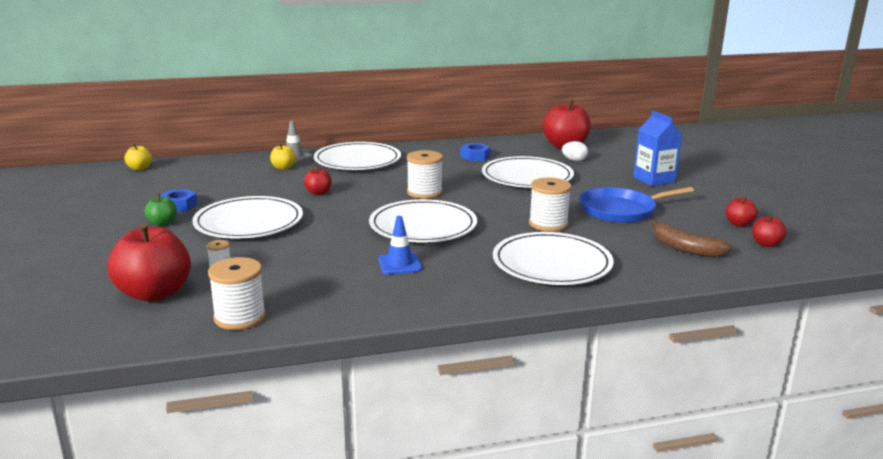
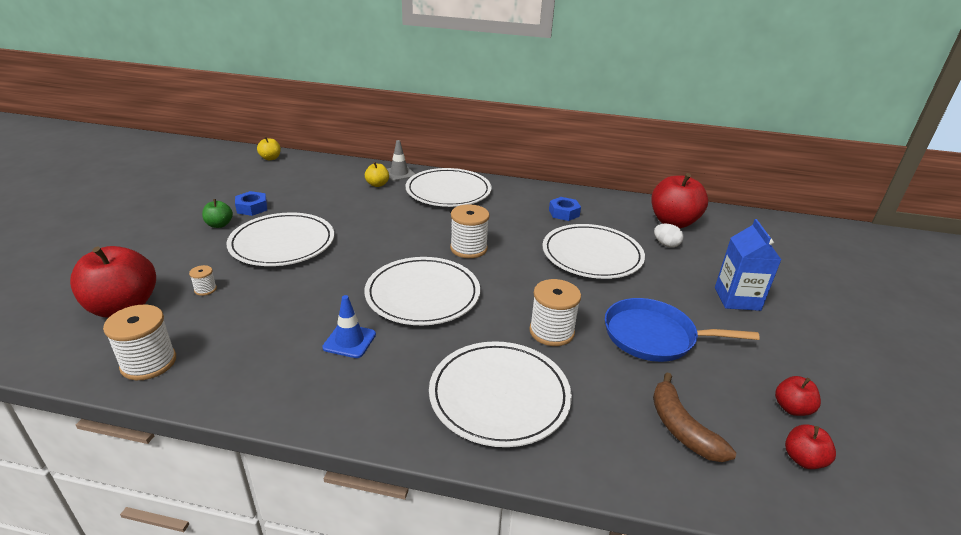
camera: 25 degrees right, 10 degrees up
red apple [304,166,332,195] -> none

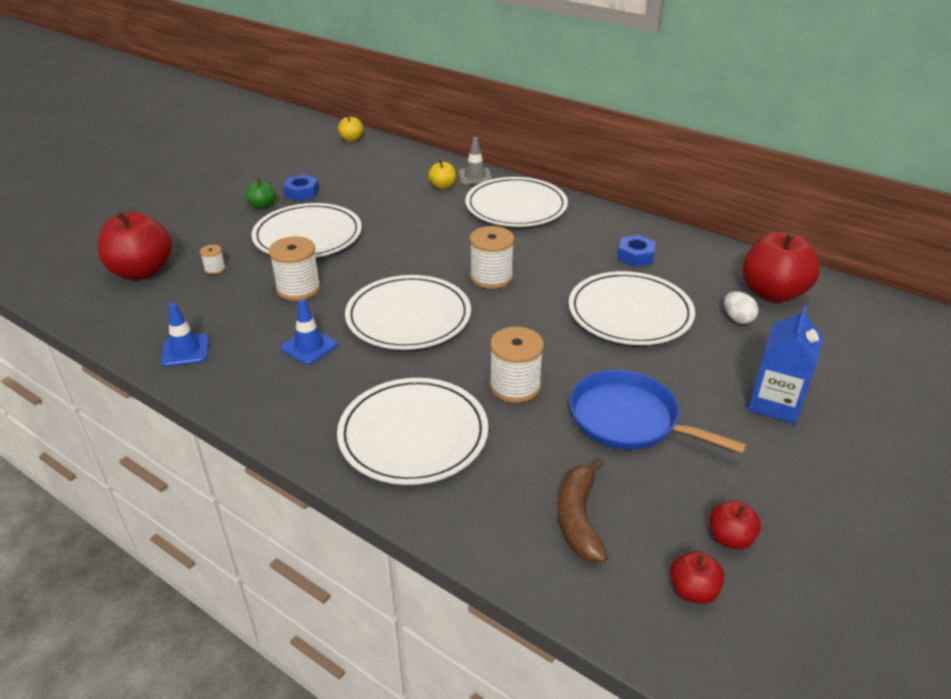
camera: 25 degrees right, 5 degrees up
white spool [103,305,176,380] -> white spool moved to [269,236,321,301]
none -> blue traffic cone [161,303,209,366]

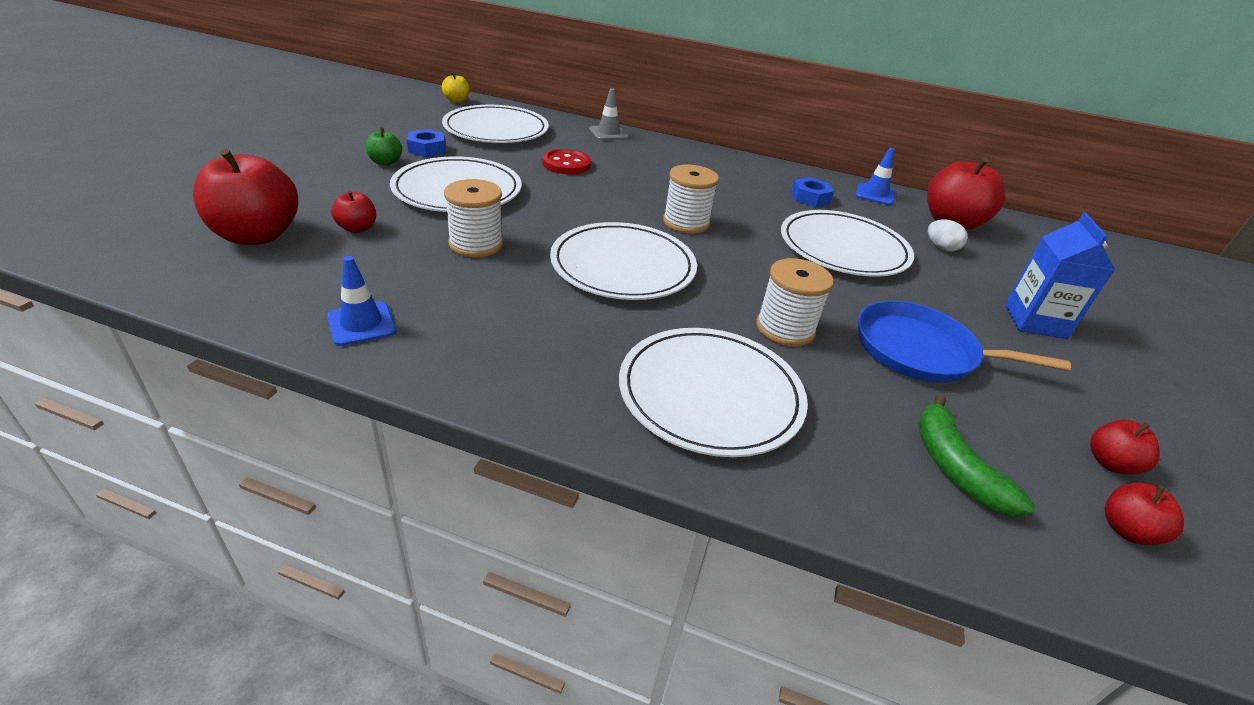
camera: 20 degrees left, 0 degrees up
white spool [200,245,226,275] -> red apple [331,190,376,233]
blue traffic cone [281,299,338,365] -> blue traffic cone moved to [855,148,895,205]
yellow apple [428,160,456,189] -> none
white plate [465,177,568,227] -> white plate moved to [442,105,549,143]
brown banana [558,458,608,563] -> green banana [918,394,1035,517]
none -> red button [542,149,591,174]

